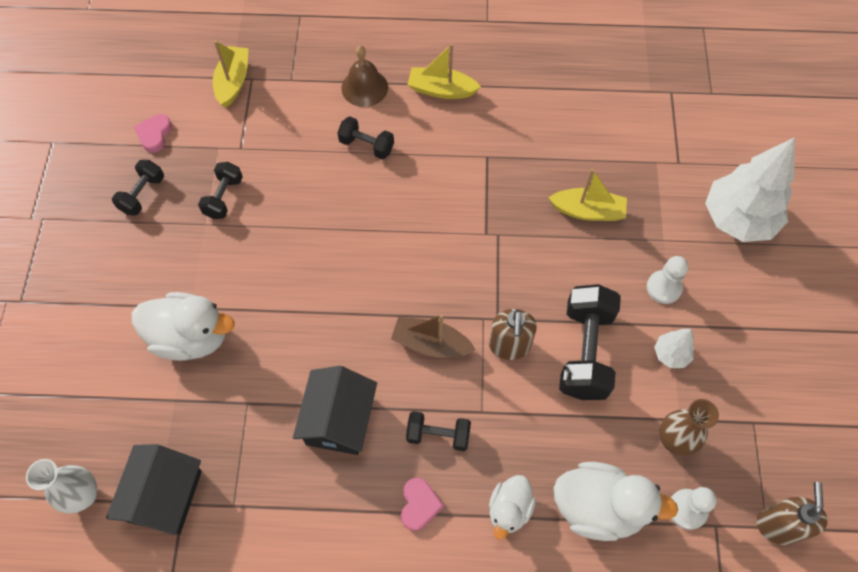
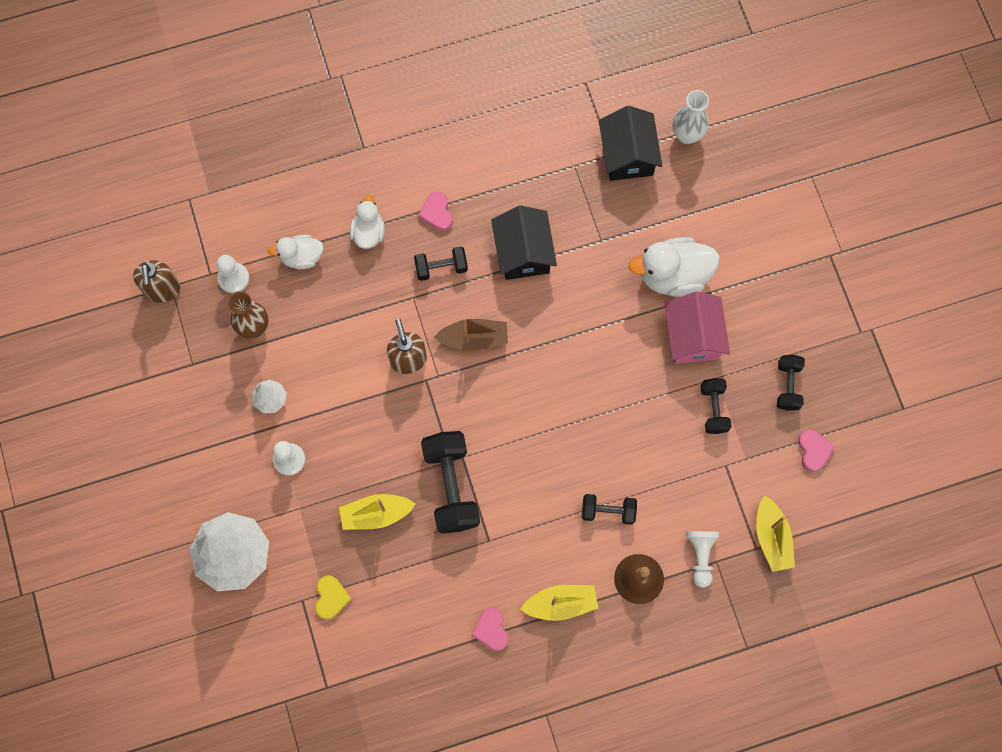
camera: 160 degrees right, 10 degrees up
white duck [554,462,678,541] -> white duck [268,235,323,269], size x0.59
black dumbbell [559,284,621,400] -> black dumbbell moved to [421,431,480,534]
none -> yellow heart [315,575,352,620]
none -> pink heart [471,607,509,651]
none -> pink house [664,292,730,364]
none -> white pawn [686,531,720,588]

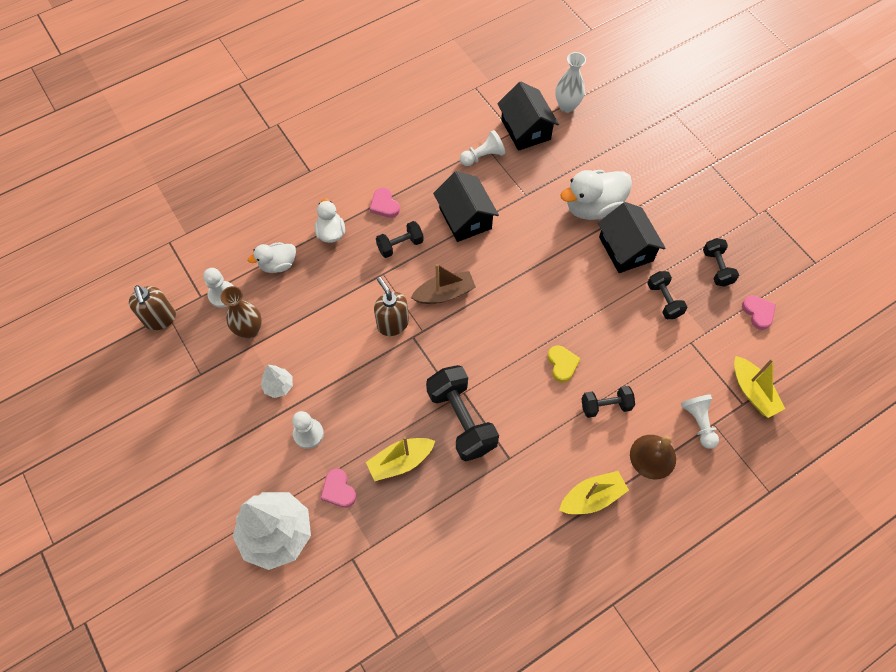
camera: 15 degrees left, 10 degrees down
yellow heart [315,575,352,620] -> yellow heart moved to [547,345,581,382]
pink heart [471,607,509,651] -> pink heart moved to [320,468,356,508]
pink house [664,292,730,364] -> black house [598,202,666,273]
none -> white pawn [460,130,505,166]

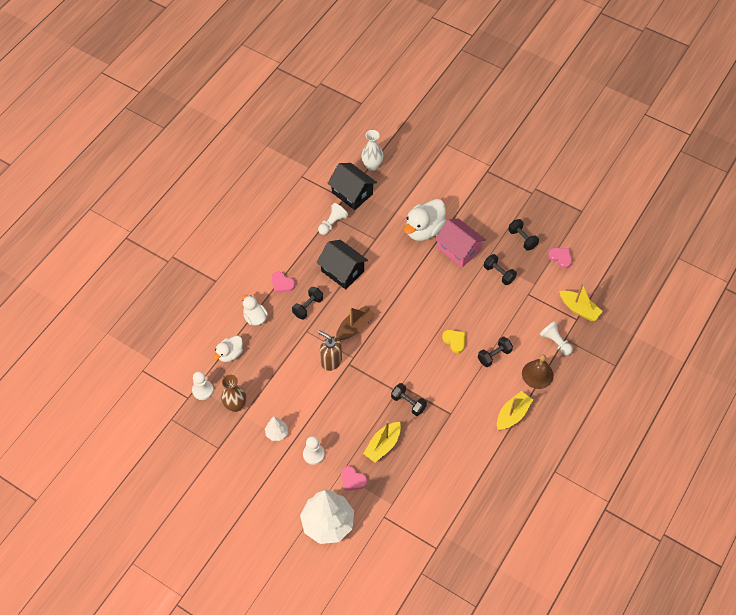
camera: 25 degrees left, 5 degrees down
brown soap dispenser [129,285,176,330] -> none
black dumbbell [426,365,499,461] -> black dumbbell [391,383,427,416], size x0.56
black house [598,202,666,273] -> pink house [435,218,486,268]

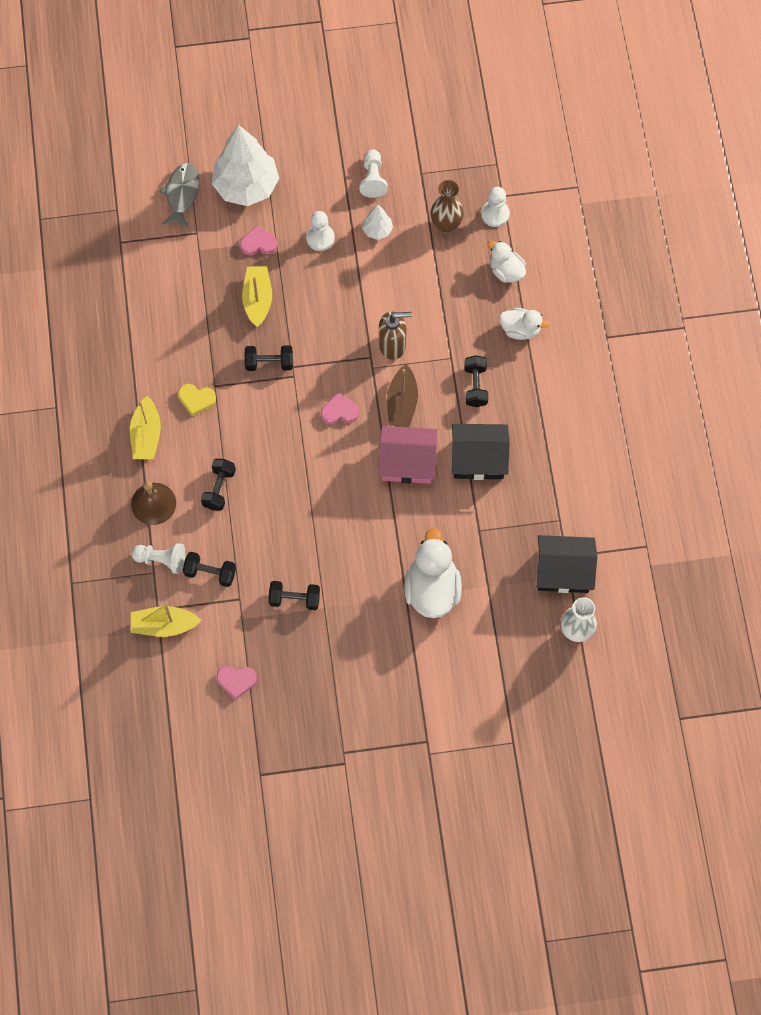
camera: 140 degrees right, 10 degrees up
white duck [213,336,243,362] -> white duck turned 45 degrees counterclockwise [488,240,526,283]
pink heart [272,272,295,293] -> pink heart moved to [321,393,359,424]
white pawn [318,203,348,235] -> white pawn moved to [359,150,388,198]
pink house [435,218,486,268] -> pink house moved to [378,426,438,484]
yellow heart [442,330,465,353] -> yellow heart moved to [178,384,216,416]
black dumbbell [508,219,539,250] -> black dumbbell moved to [183,552,236,587]
none -> grey fish [159,163,199,228]

